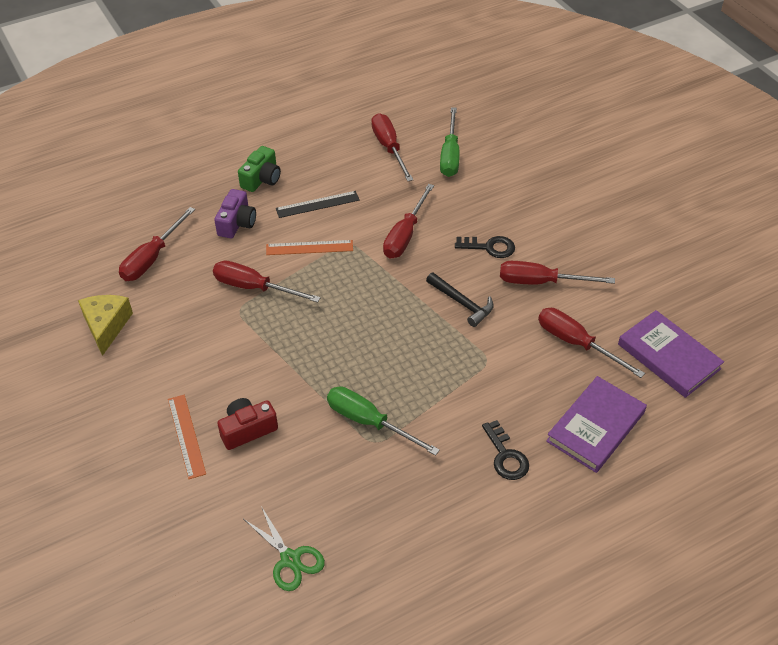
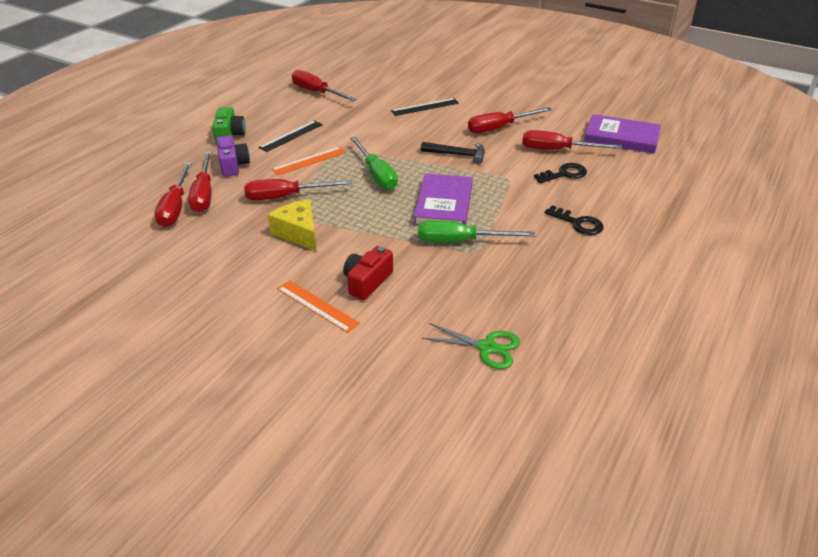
camera: 30 degrees left, 10 degrees down
yellow cheese [78,295,133,356] -> yellow cheese moved to [268,199,316,251]
red screwdriver [383,184,434,258] -> red screwdriver moved to [188,151,212,212]
green screwdriver [440,107,460,177] -> green screwdriver moved to [350,137,398,190]
black key [455,236,515,258] -> black key moved to [534,163,587,183]
purple book [546,376,647,473] -> purple book moved to [414,173,473,226]
none -> black ruler [391,98,459,116]

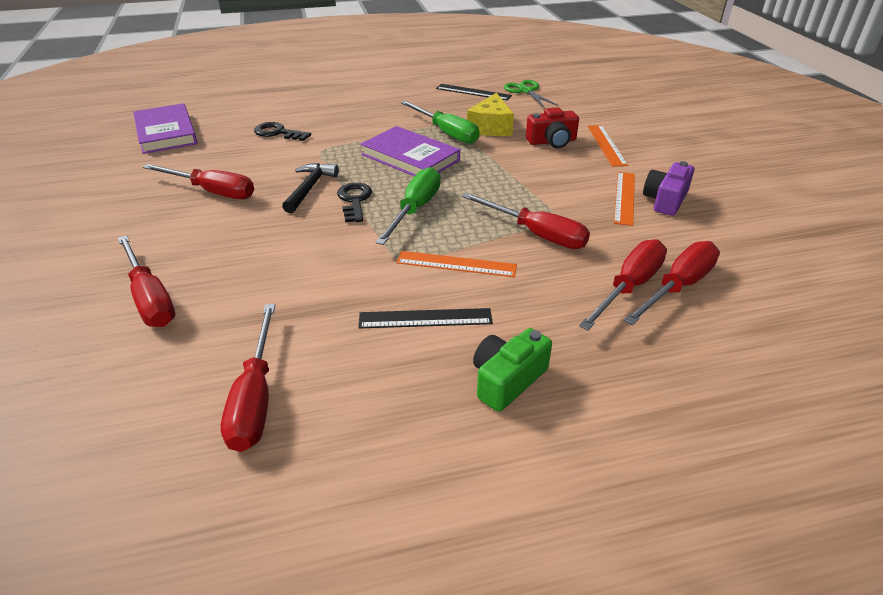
camera: 135 degrees left, 0 degrees up
purple camera [216,135,250,177] -> purple camera moved to [643,161,694,216]
yellow cheese [268,199,316,251] -> yellow cheese moved to [467,92,514,136]
black ruler [391,98,459,116] -> black ruler moved to [436,84,512,101]
purple book [414,173,473,226] -> purple book turned 75 degrees clockwise [361,126,460,176]
black hammer [421,142,485,164] -> black hammer turned 45 degrees clockwise [282,163,339,213]
red screwdriver [522,130,622,150] -> red screwdriver moved to [118,235,175,327]
black key [544,205,604,235] -> black key moved to [337,183,372,222]
none -> orange ruler [614,172,635,226]

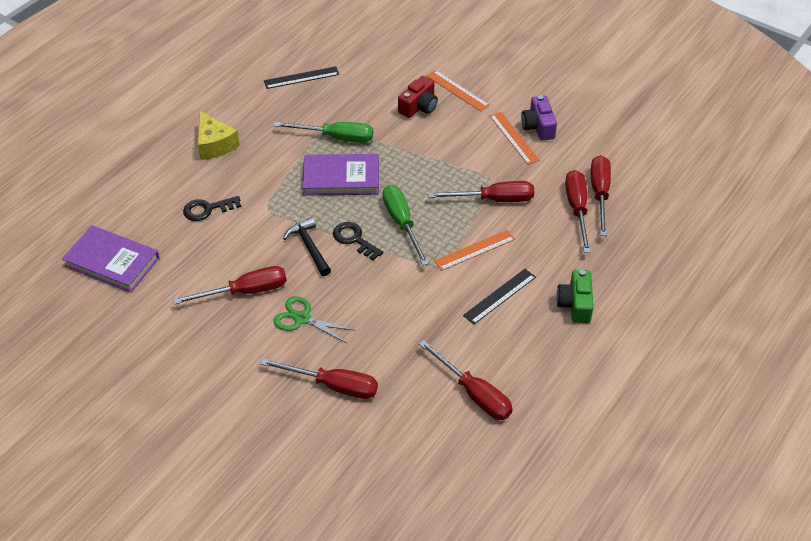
camera: 40 degrees left, 10 degrees up
yellow cheese [467,92,514,136] -> yellow cheese moved to [198,111,240,160]
green scissors [504,80,558,108] -> green scissors moved to [273,296,356,343]

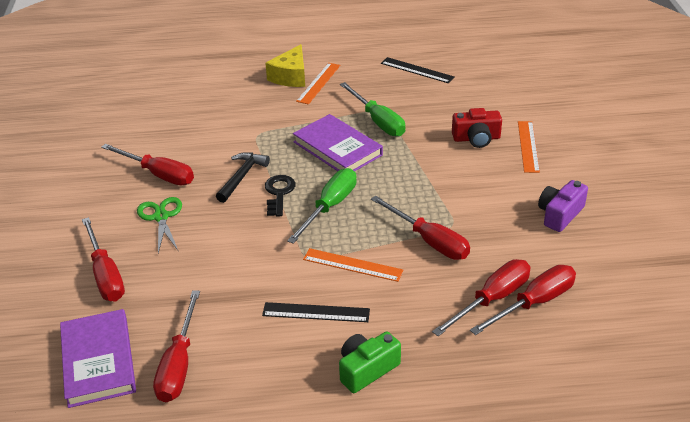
camera: 50 degrees right, 10 degrees down
purple book [62,226,160,293] -> purple book moved to [60,309,136,408]
black key [183,196,241,221] -> none
orange ruler [490,112,540,165] -> orange ruler moved to [296,63,340,104]

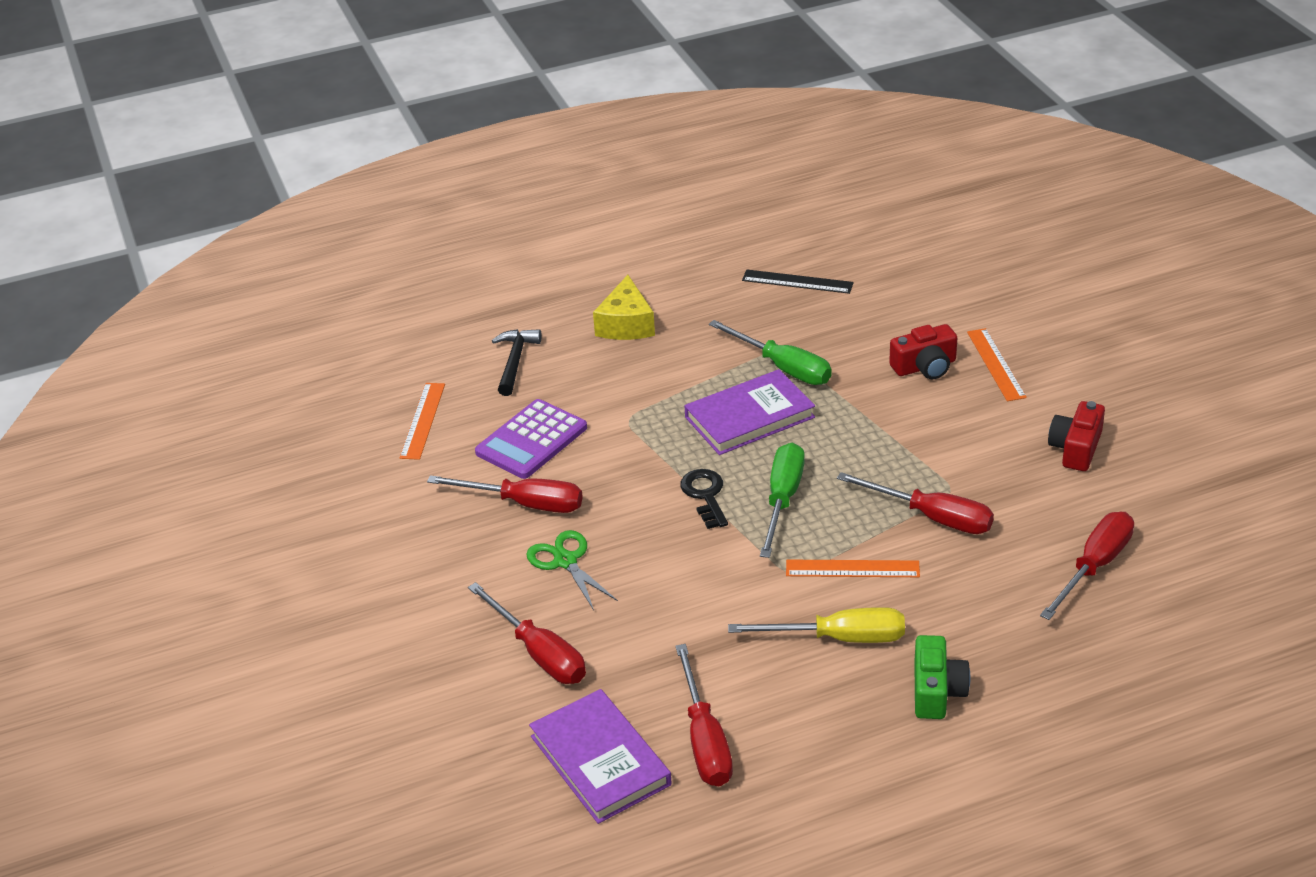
camera: 15 degrees left, 0 degrees up
black hammer [216,152,270,203] -> black hammer moved to [492,329,542,396]
black ruler [262,302,370,322] -> yellow screwdriver [728,607,905,643]
purple book [293,114,383,172] -> purple book turned 60 degrees counterclockwise [685,369,815,455]
orange ruler [296,63,340,104] -> orange ruler moved to [400,383,445,460]
green camera [339,331,401,393] -> green camera turned 150 degrees clockwise [914,635,970,719]
red screwdriver [432,259,530,336] -> none
purple camera [538,180,588,232] -> red camera [1048,401,1105,471]
none -> purple calculator [475,399,587,479]

